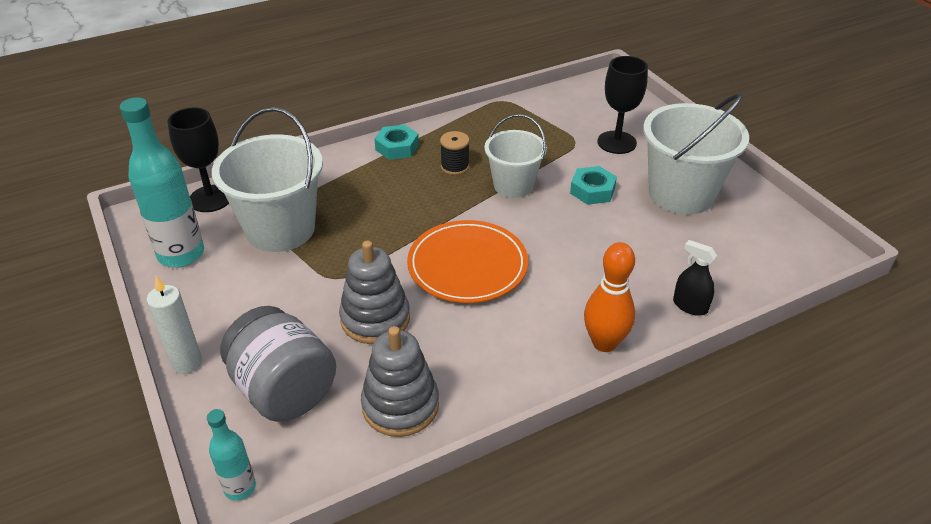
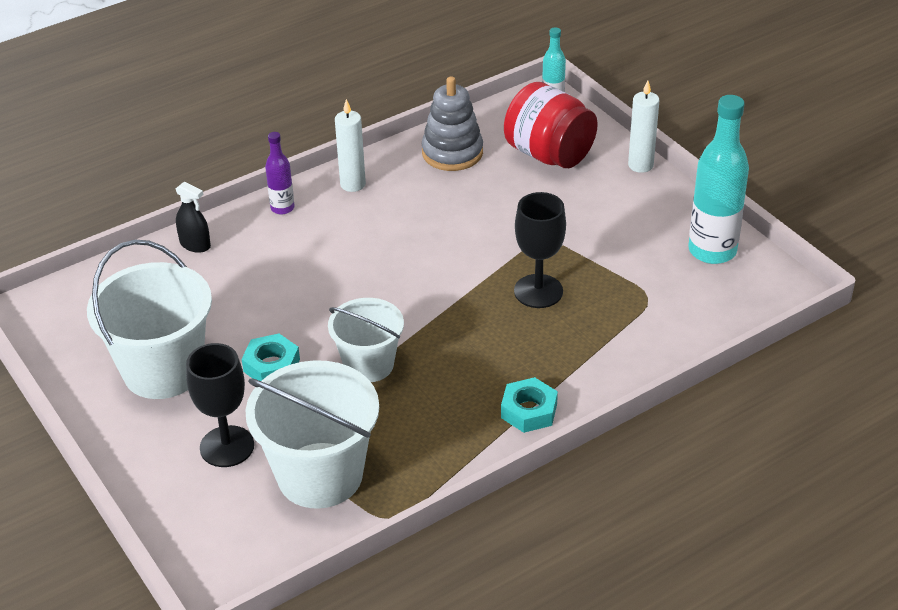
camera: 175 degrees right, 0 degrees up
black goblet [167,107,229,212] -> black goblet moved to [514,192,566,308]
white bucket [212,107,323,252] -> white bucket moved to [246,360,379,508]
grey jar [220,306,336,422] -> red jar [504,82,598,168]
grey stacking toy [339,241,410,344] -> none
orange plate [407,220,528,303] -> none
black spool [440,131,470,175] -> none
orange bowling pin [584,242,635,352] -> purple bottle [265,132,295,215]
none -> white candle [335,99,366,192]

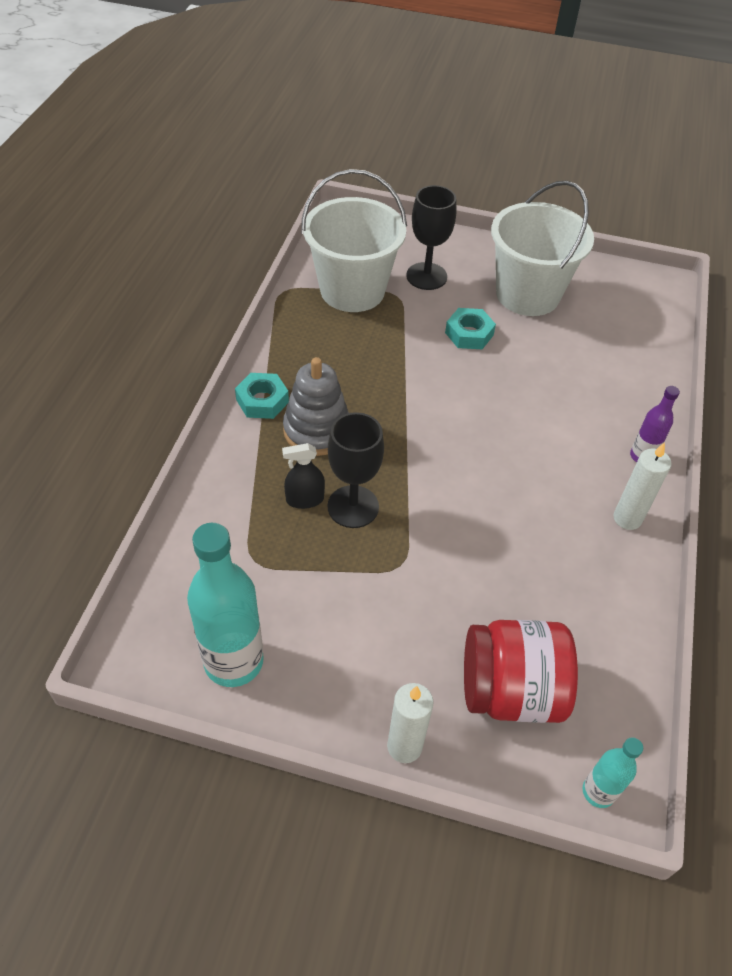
camera: 135 degrees right, 10 degrees up
black spray bottle [176,182,211,253] -> black spray bottle moved to [282,443,325,509]
white bucket [328,298,404,382] -> none
grey stacking toy [422,76,483,171] -> grey stacking toy moved to [283,357,349,456]

